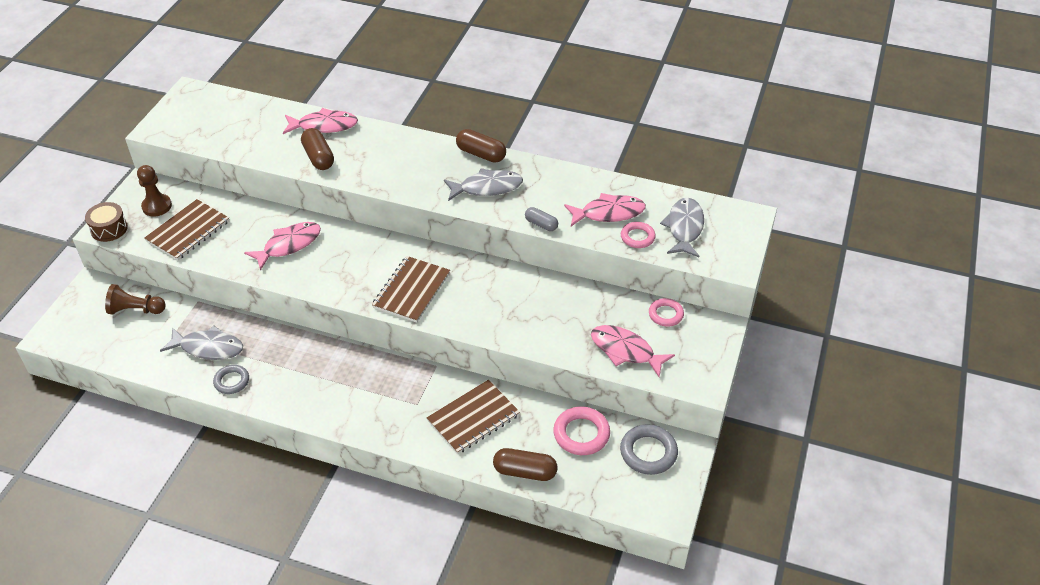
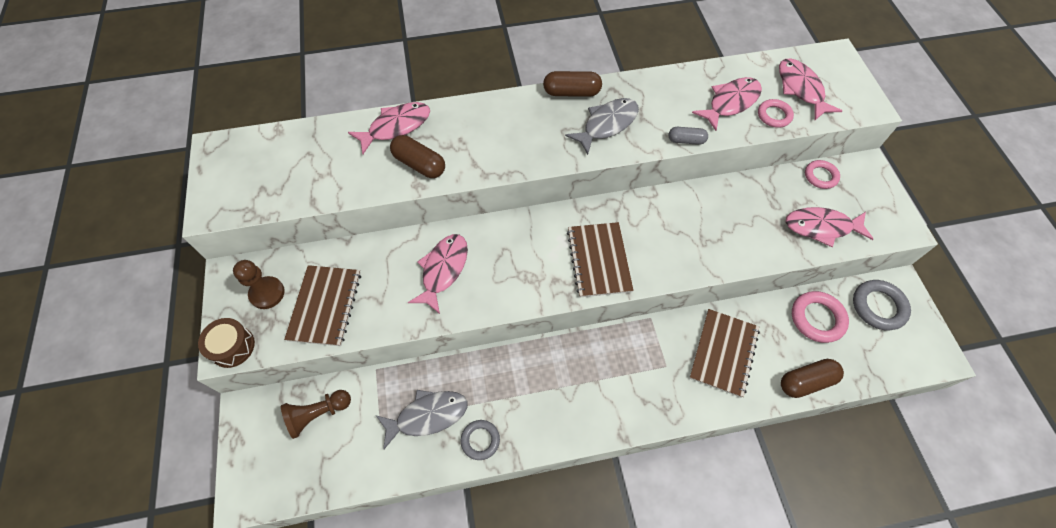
camera: 30 degrees left, 15 degrees up
grey fish [660,198,704,257] -> pink fish [779,59,842,120]

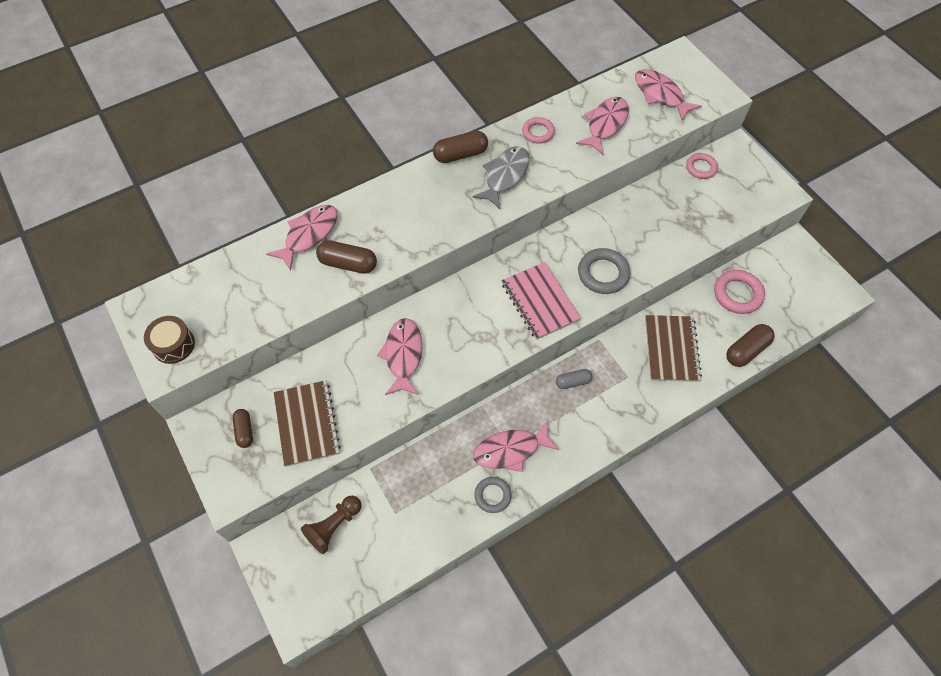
camera: 20 degrees left, 0 degrees up
brown drum [198,318,255,368] -> brown drum moved to [144,316,195,364]
brown pawn [233,260,285,309] -> brown capsule [232,409,253,448]
grey fish [376,390,468,450] -> none
brown notebook [567,222,634,298] -> pink notebook [502,262,581,340]
grey capsule [668,127,708,145] -> grey capsule moved to [556,369,592,389]
pink ring [758,99,794,128] -> pink ring moved to [522,117,555,144]
pink fish [786,207,873,247] -> pink fish moved to [473,421,559,472]
grey ring [853,280,911,330] -> grey ring moved to [578,248,631,294]

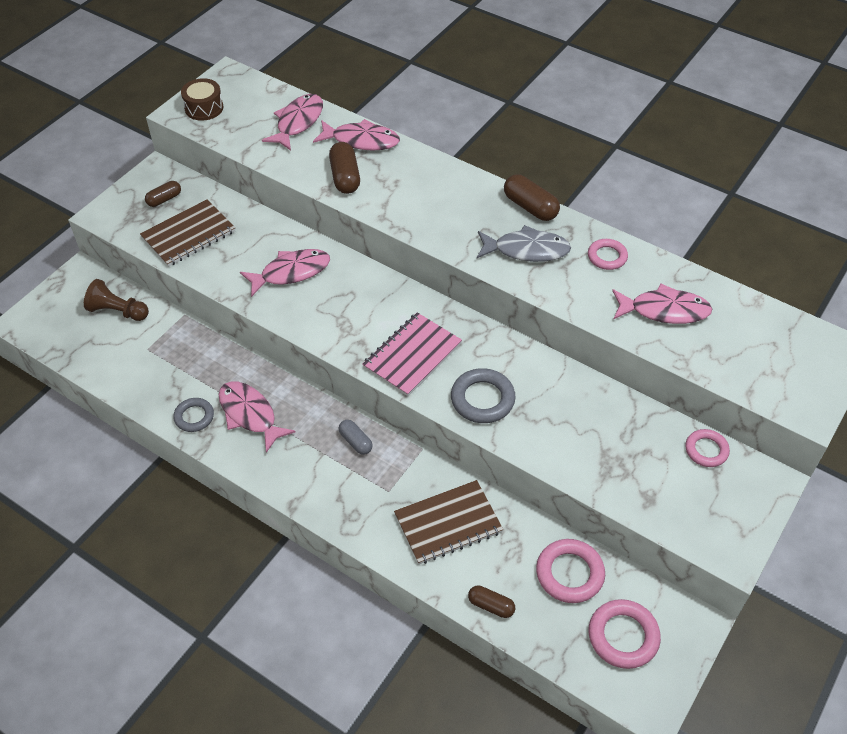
camera: 65 degrees right, 10 degrees down
pink fish [635,69,702,121] -> pink fish moved to [262,94,323,151]
brown capsule [726,324,775,367] -> brown capsule [468,585,515,618], size x0.64
none -> pink ring [589,599,661,669]

